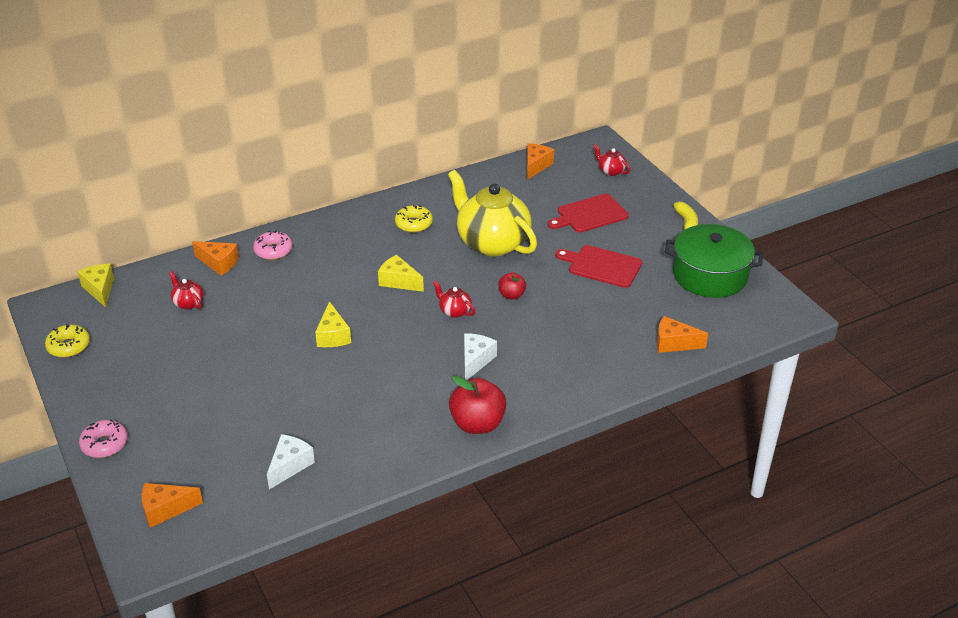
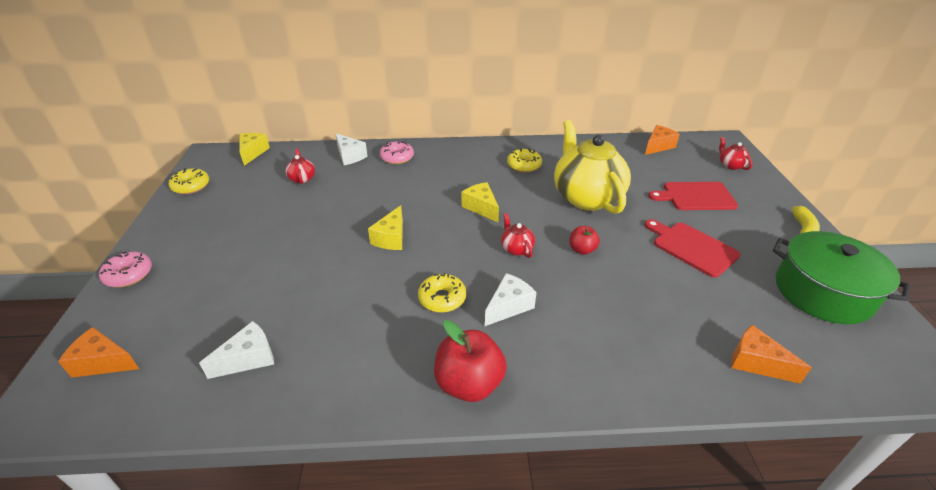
camera: 25 degrees right, 0 degrees up
orange cheese [192,241,239,276] -> white cheese [335,133,368,165]
none -> yellow donut [418,273,466,313]

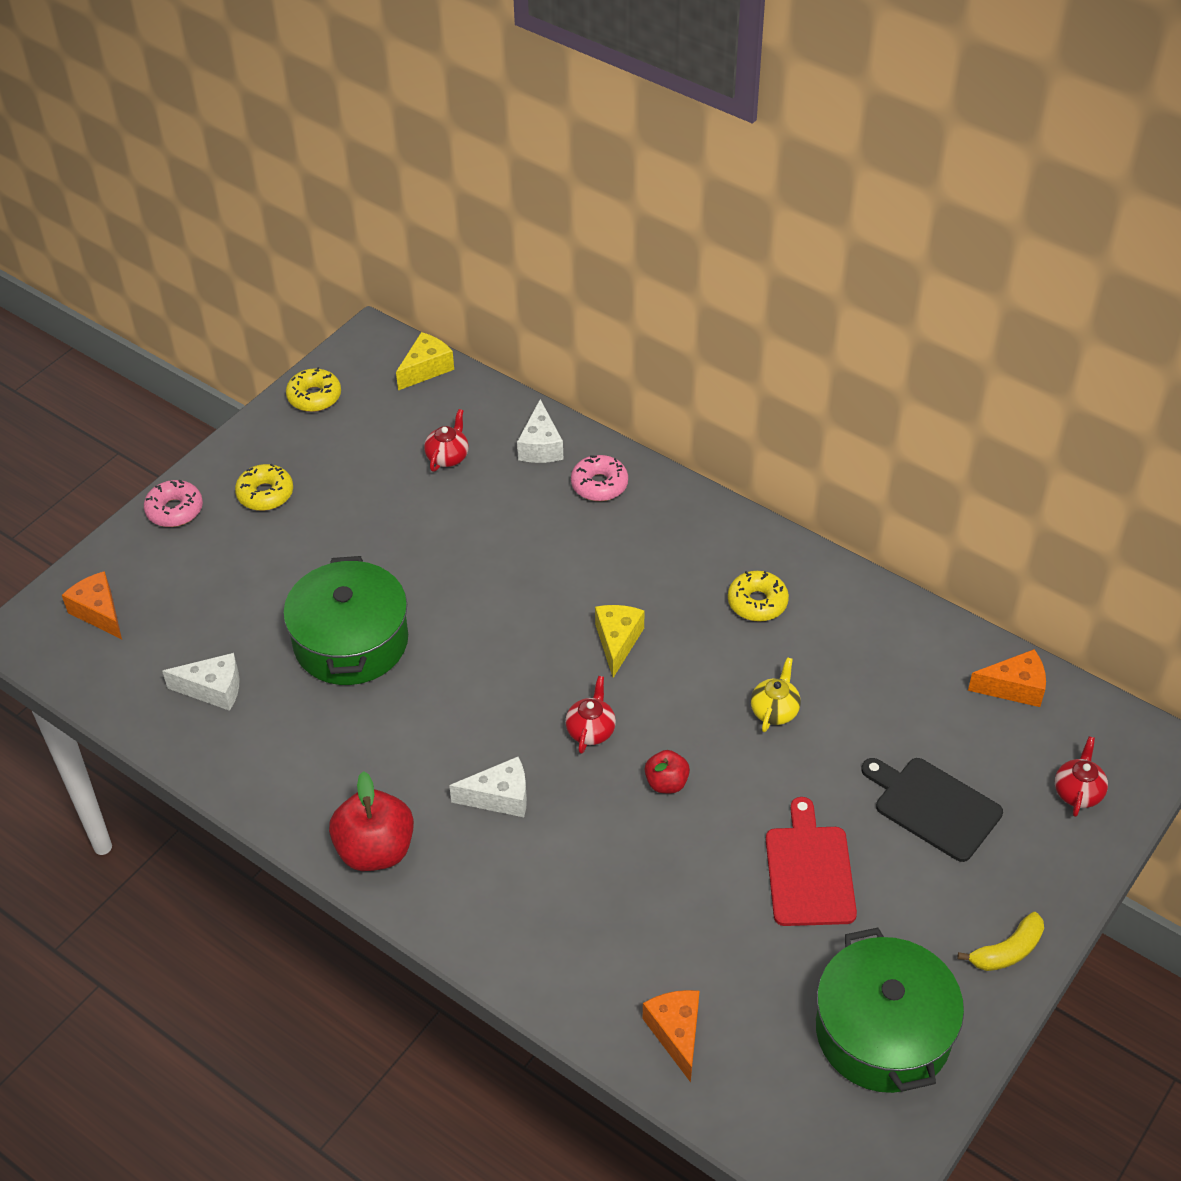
camera: 40 degrees right, 10 degrees up
yellow cheese [368,205,403,250] -> none
yellow donut [418,273,466,313] -> yellow donut moved to [235,464,293,511]
yellow teapot [554,120,631,214] -> yellow teapot [751,657,801,732], size x0.41
red cutting board [648,182,738,210] -> black cutting board [861,758,1003,862]
none -> green pot [283,556,408,685]

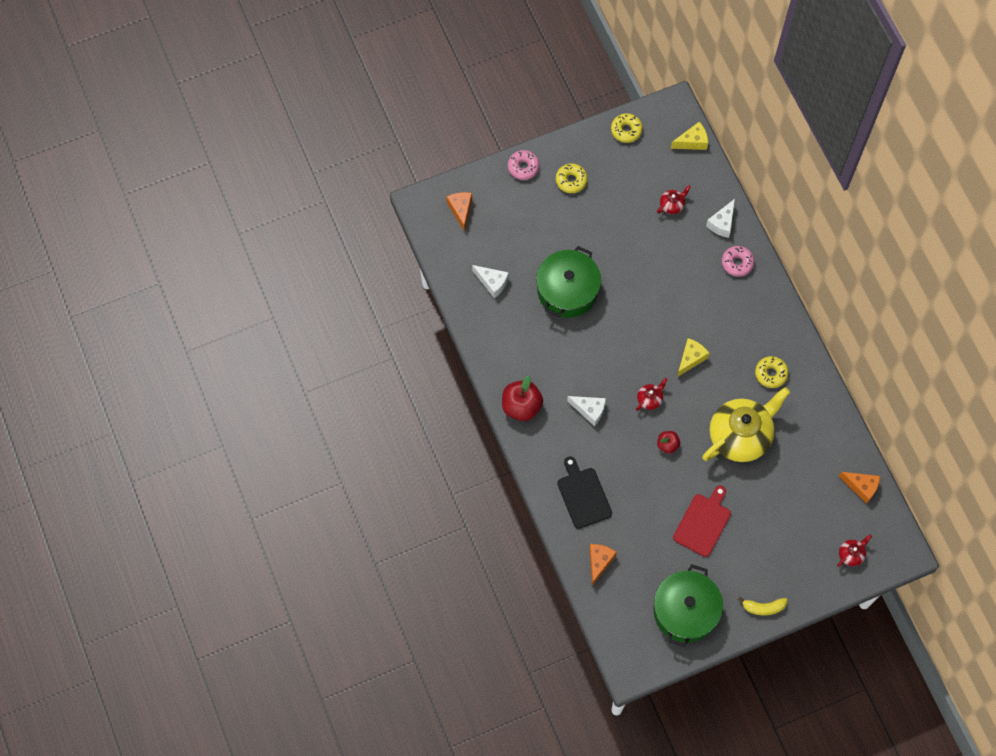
camera: 30 degrees right, 20 degrees up
yellow teapot [751,657,801,732] -> yellow teapot [702,387,790,462], size x2.44
black cutting board [861,758,1003,862] -> black cutting board moved to [557,456,612,529]

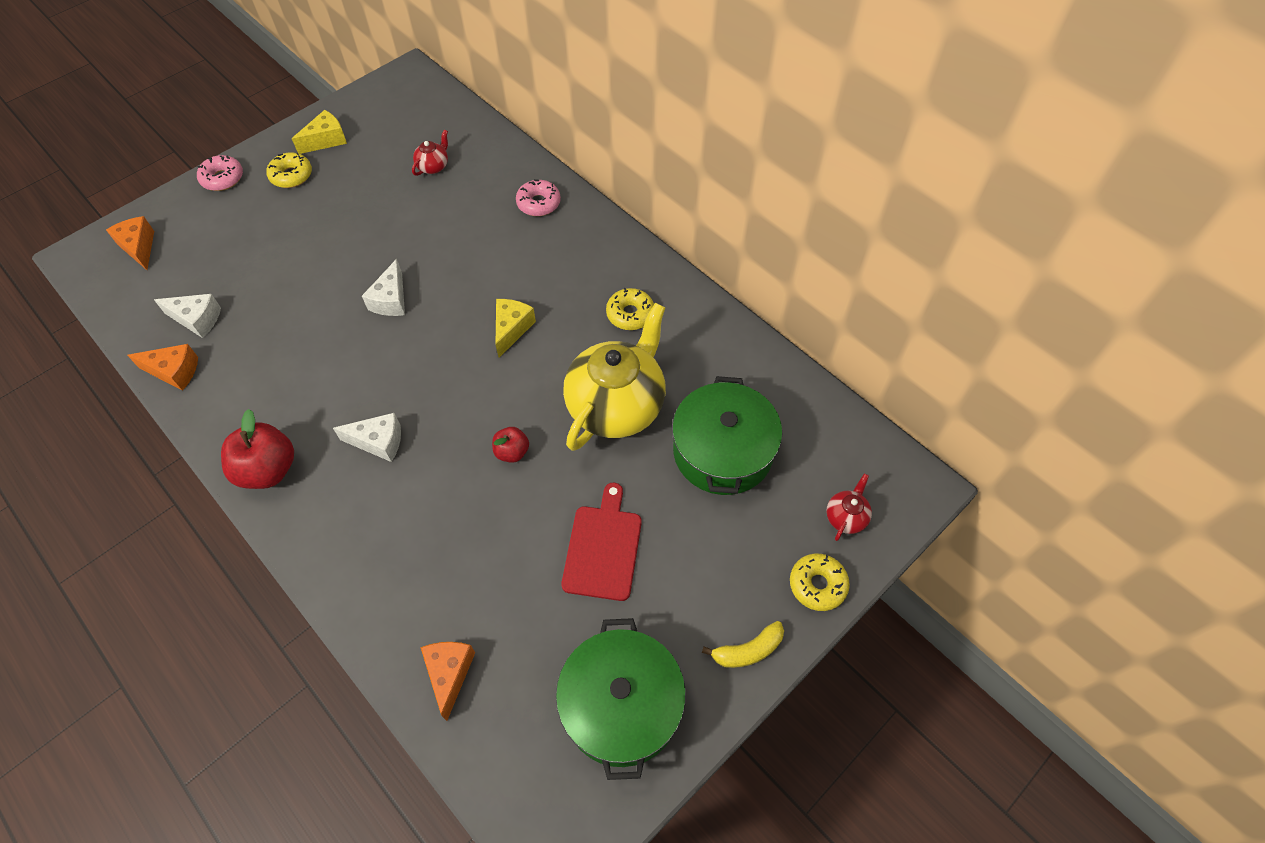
camera: 20 degrees left, 10 degrees down
green pot [536,246,601,318] -> green pot moved to [672,376,782,495]
black cutting board [557,456,612,529] -> none
yellow donut [611,113,643,143] -> yellow donut moved to [790,554,850,611]
red teapot [636,378,668,411] -> none
yellow cheese [671,122,708,150] -> yellow cheese moved to [292,110,347,154]
white cheese [706,199,735,238] -> white cheese moved to [362,259,405,316]
orange cheese [839,472,880,504] -> orange cheese moved to [127,344,198,391]

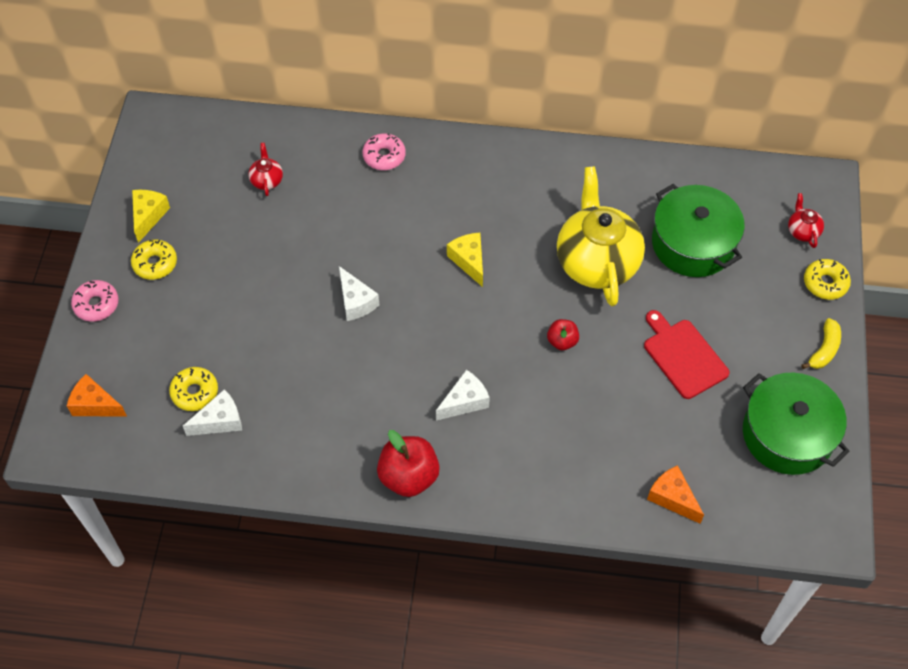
camera: 40 degrees left, 0 degrees up
orange cheese [127,344,198,391] -> none
yellow donut [606,288,654,330] -> yellow donut moved to [169,367,218,411]

